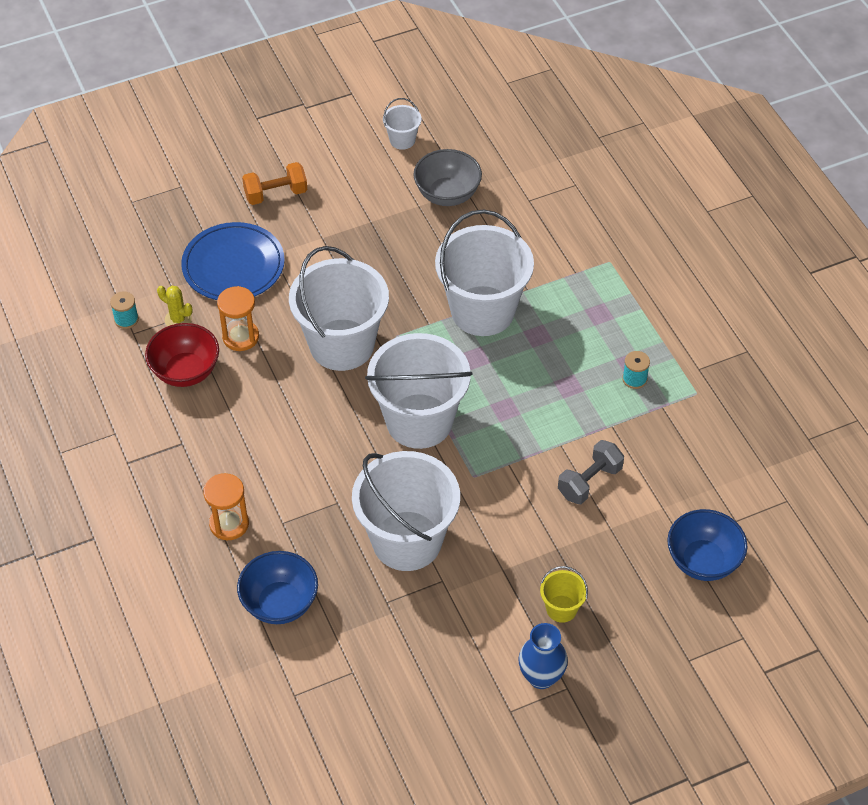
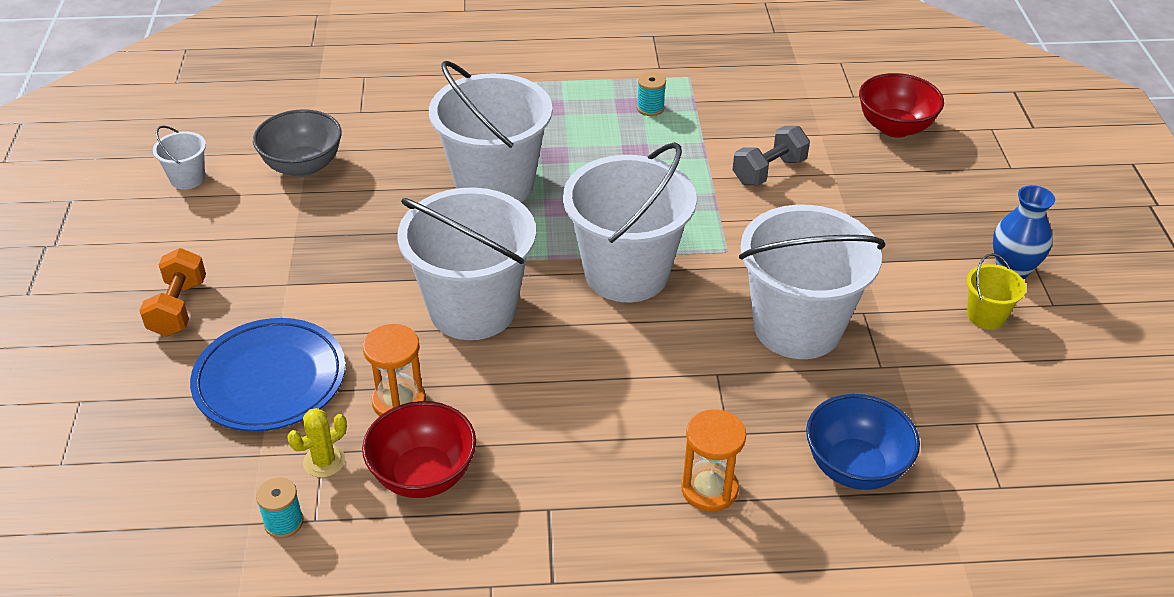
camera: 70 degrees left, 10 degrees down
yellow bucket [540,566,588,623] -> yellow bucket moved to [967,253,1026,330]
grey dumbbell [558,440,624,504] -> grey dumbbell turned 75 degrees clockwise [732,126,810,186]
blue bowl [667,509,748,581] -> red bowl [859,73,944,138]

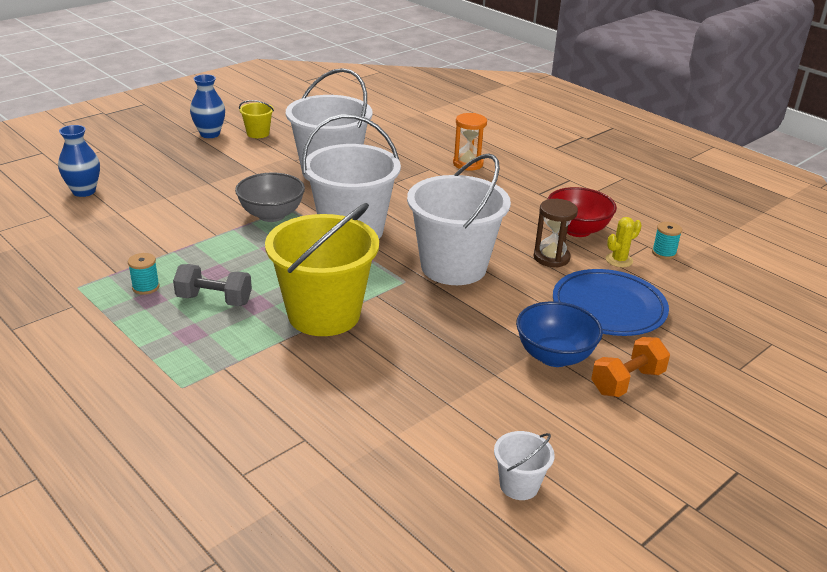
camera: 130 degrees left, 10 degrees down
grey bowl [253,109,342,177] -> grey bowl moved to [235,173,305,222]
yellow cactus [287,408,347,478] -> yellow cactus turned 45 degrees counterclockwise [606,217,642,267]
orange hourglass [363,324,426,416] -> brown hourglass [534,199,578,268]
white bucket [429,61,552,202] -> yellow bucket [265,203,379,336]
grey dumbbell [732,126,810,186] -> grey dumbbell moved to [173,264,252,306]
blue bowl [806,394,920,490] -> blue bowl moved to [516,301,603,367]
red bowl [859,73,944,138] -> blue vase [58,125,100,197]

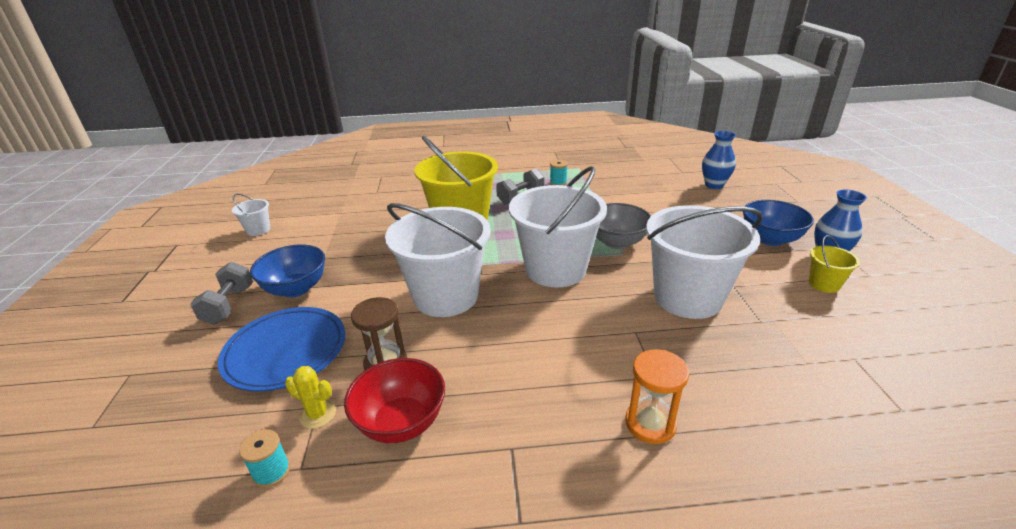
camera: 130 degrees right, 0 degrees up
orange dumbbell [591,337,670,397] -> grey dumbbell [190,262,253,324]
yellow cactus [606,217,642,267] -> yellow cactus turned 75 degrees counterclockwise [285,366,336,429]
none -> blue bowl [743,200,814,246]

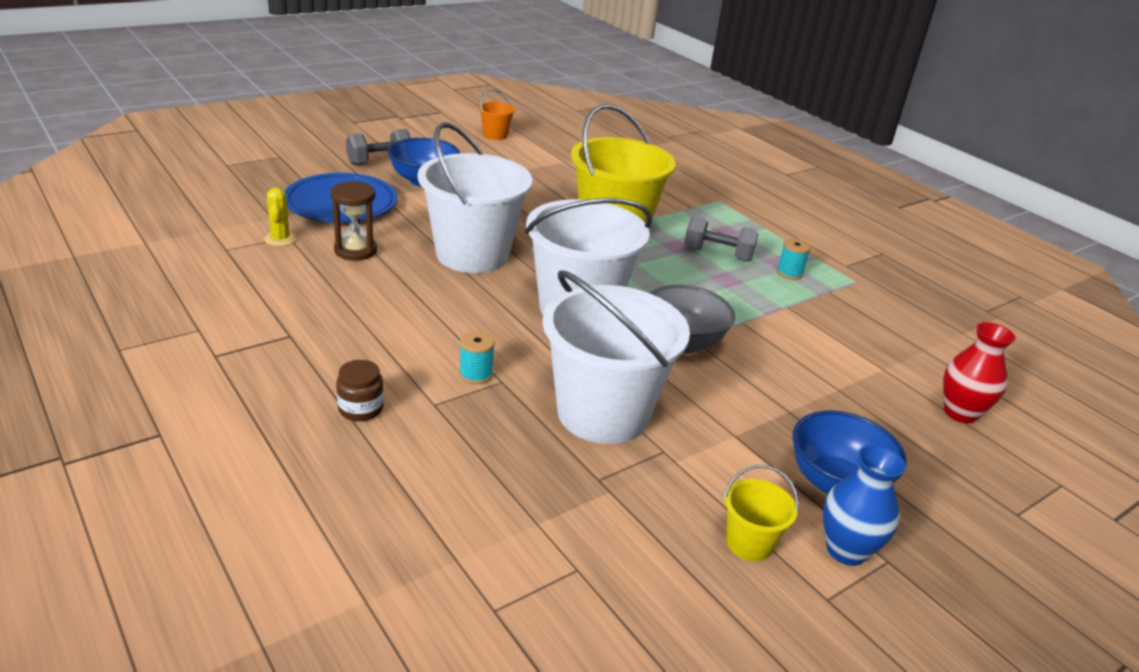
camera: 55 degrees right, 0 degrees up
white bucket [232,193,270,236] -> orange bucket [479,89,515,140]
turquoise spool [239,429,290,488] -> turquoise spool moved to [459,331,495,384]
red bowl [344,358,445,443] -> none
orange hourglass [625,349,689,444] -> brown jar [336,360,384,421]
blue vase [702,131,736,189] -> red vase [943,322,1016,423]

